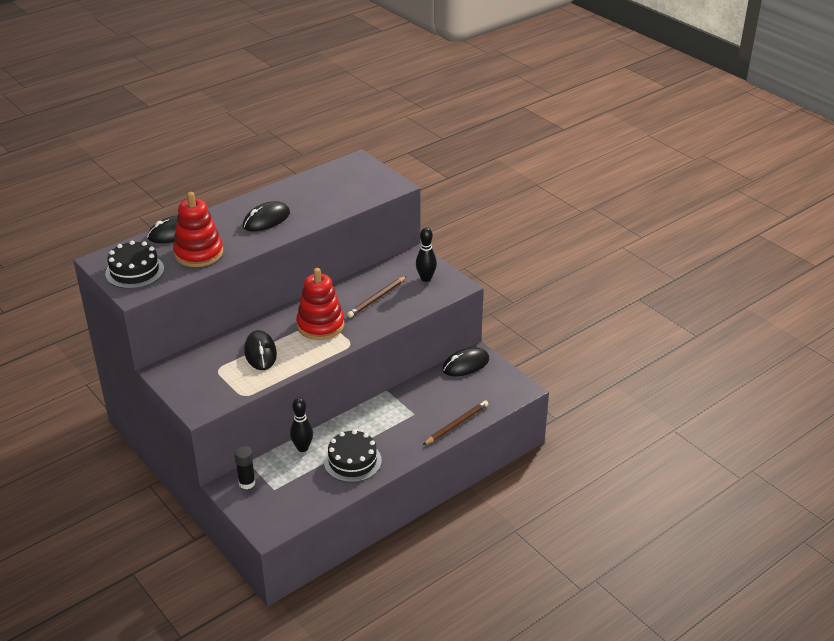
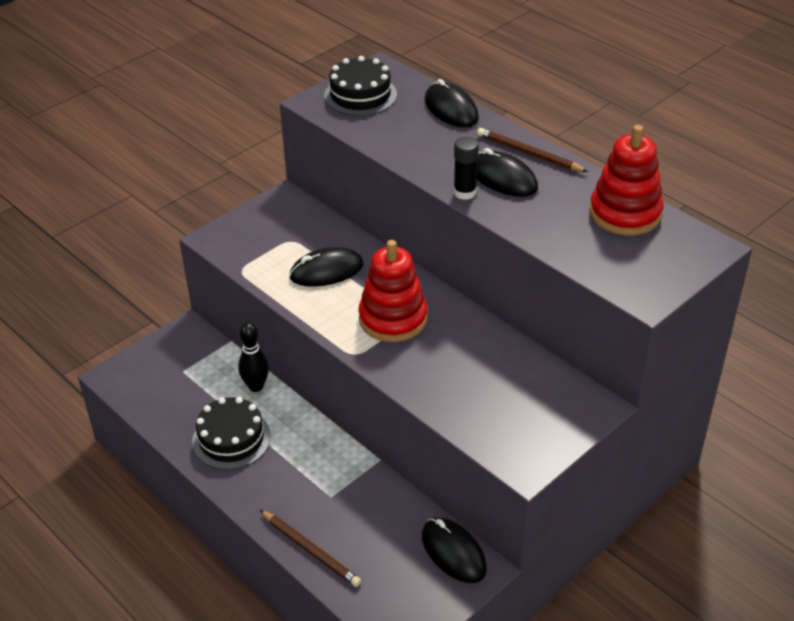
camera: 85 degrees right, 5 degrees up
red stacking toy [173,192,223,267] -> red stacking toy moved to [589,125,664,236]
black glue stick [234,446,256,489] -> black glue stick moved to [454,137,479,200]
brown pencil [347,276,407,318] -> brown pencil moved to [477,128,588,172]
black bowling pin [416,227,437,282] -> none

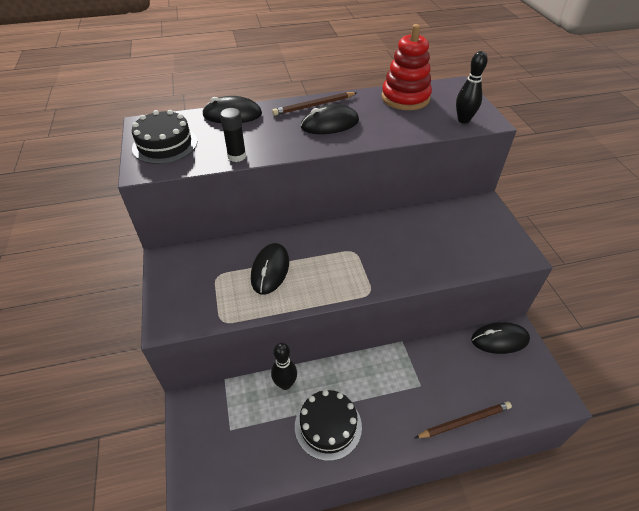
camera: 60 degrees left, 5 degrees up
red stacking toy [358,240,428,342] -> none
black glue stick [454,137,479,200] -> black glue stick moved to [220,108,246,162]
none -> black bowling pin [456,51,487,124]

